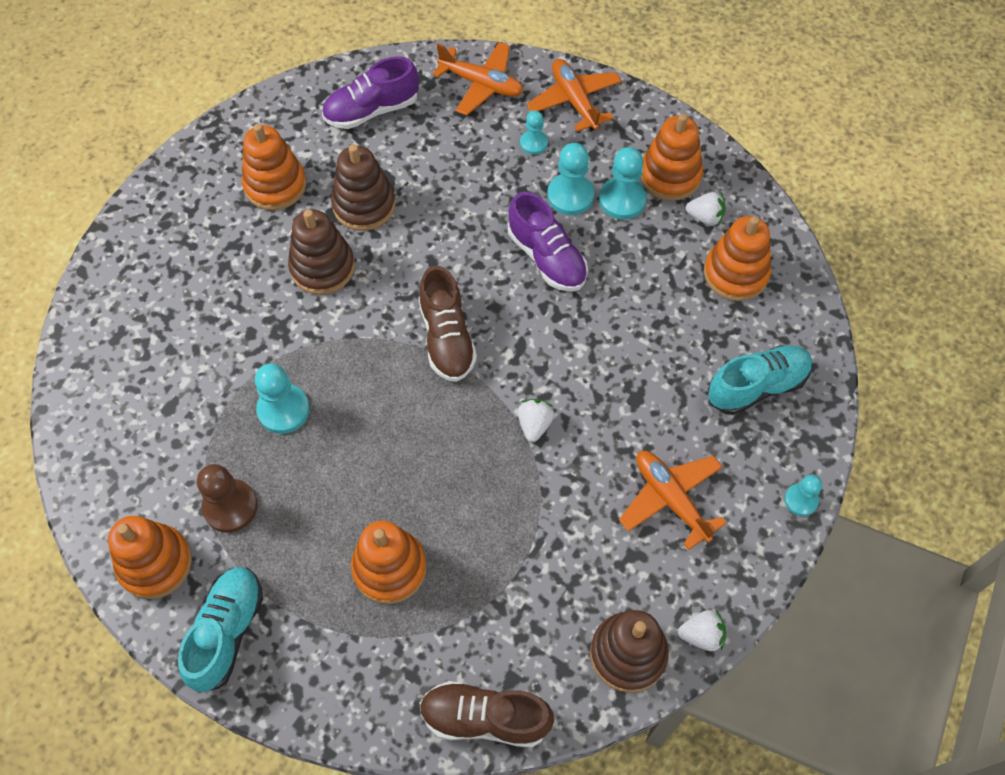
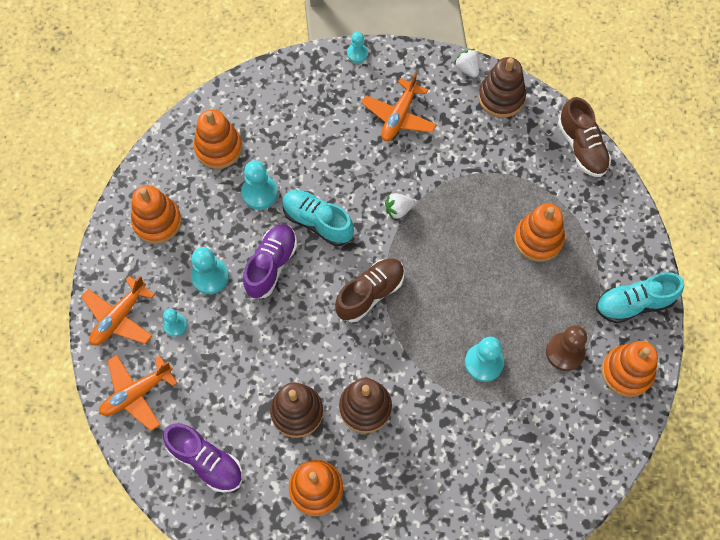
camera: 120 degrees left, 5 degrees up
orange plane [433,42,523,116] -> orange plane turned 120 degrees counterclockwise [99,355,178,431]
turquoise pawn [599,147,647,220] -> turquoise pawn moved to [241,160,278,209]
white strawberry [686,192,726,227] -> none
turquoise shoe [708,345,813,415] -> turquoise shoe moved to [282,190,354,246]

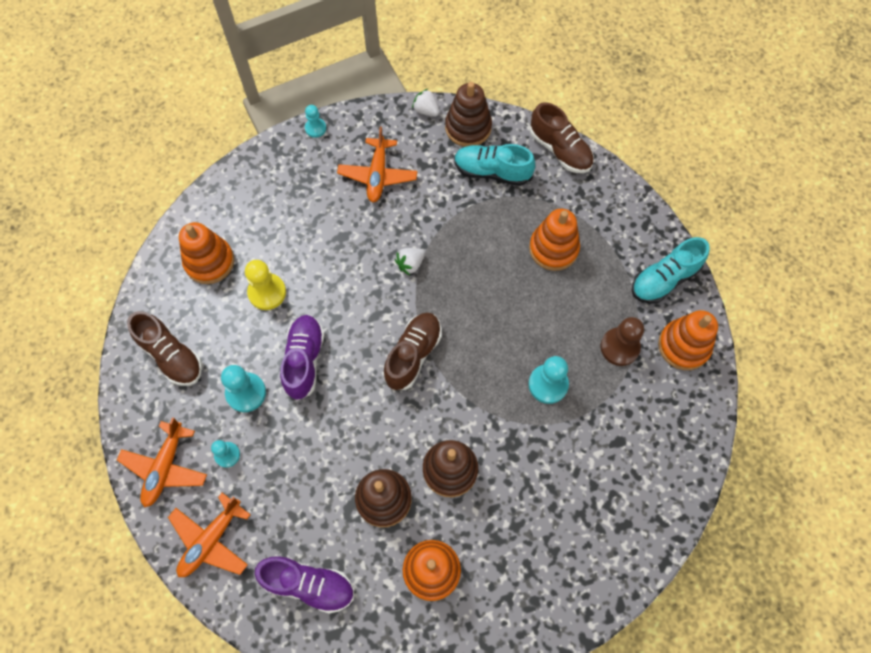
camera: 20 degrees left, 0 degrees up
orange stacking toy [131,185,182,244] -> brown shoe [127,311,202,386]
turquoise pawn [241,160,278,209] -> yellow pawn [245,260,286,310]
turquoise shoe [282,190,354,246] -> turquoise shoe moved to [454,144,535,186]

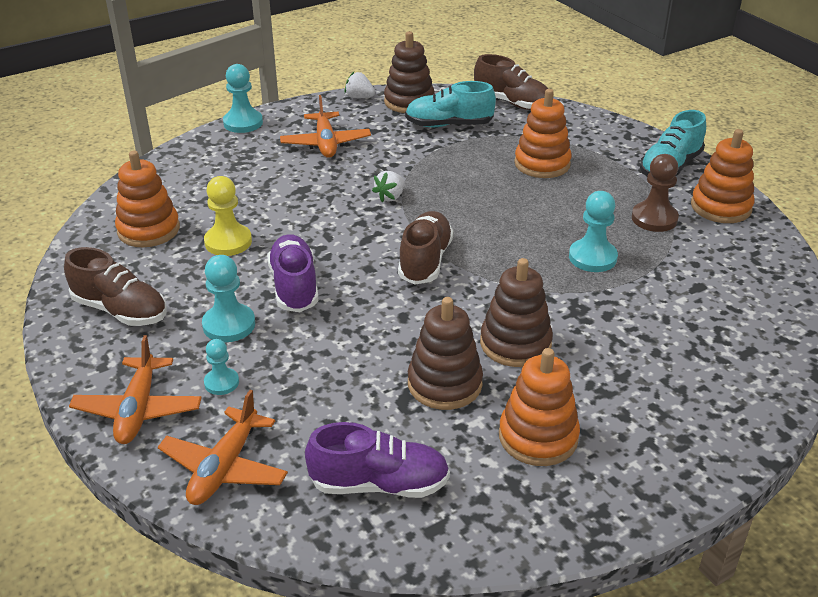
camera: 15 degrees left, 30 degrees down
turquoise pawn [305,105,326,138] -> turquoise pawn [223,64,263,133], size x1.62

